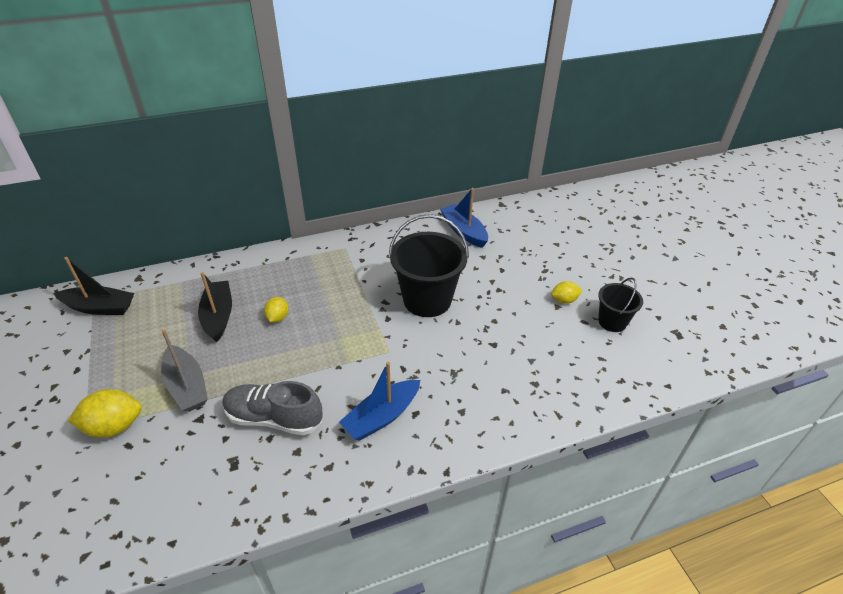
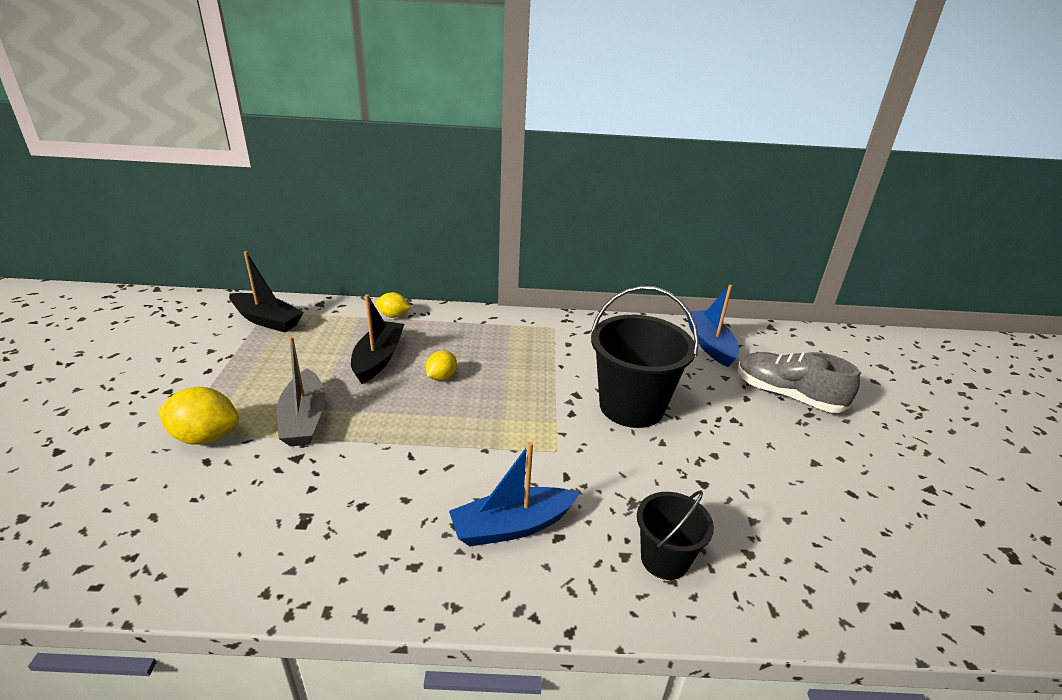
camera: 20 degrees right, 10 degrees down
grey shoe [222,381,323,435] -> grey shoe moved to [738,352,860,413]
yellow lemon [551,281,582,304] -> yellow lemon moved to [376,292,411,318]
black bucket [598,278,643,332] -> black bucket moved to [637,490,714,580]

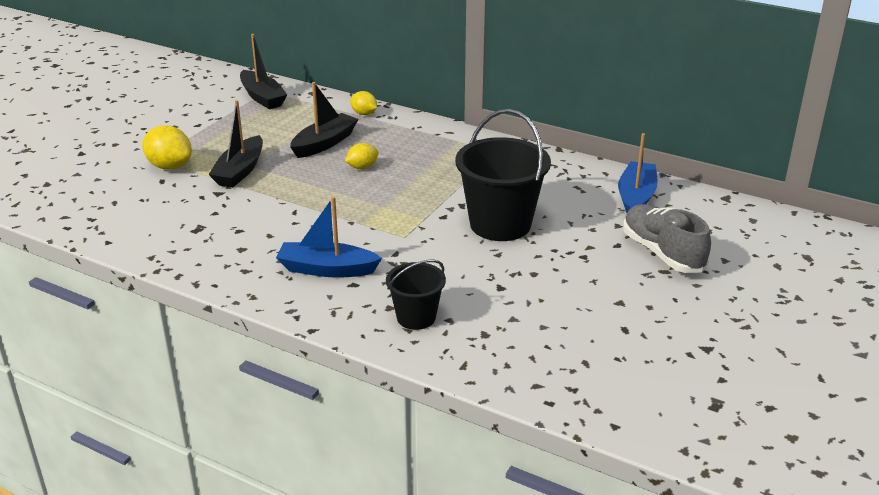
camera: 30 degrees right, 0 degrees up
grey boat [277,336,325,446] -> black boat [208,100,263,188]

